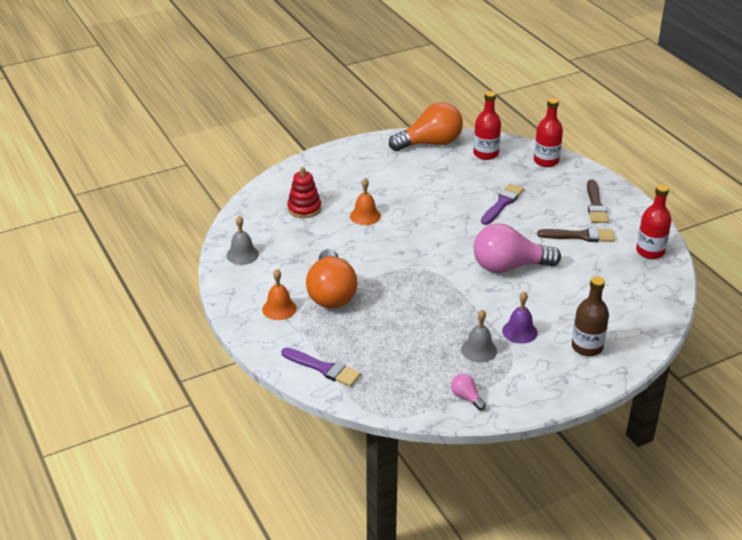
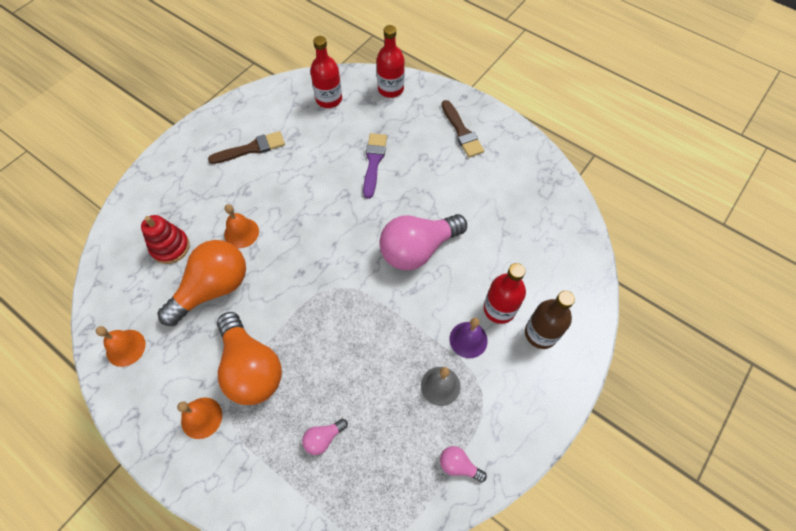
camera: 25 degrees left, 25 degrees up
grey bell [226,216,259,265] -> orange bell [96,326,146,367]
purple brush [281,347,361,387] -> none
orange light bulb [389,102,463,151] -> orange light bulb moved to [157,240,246,326]
brown brush [537,227,615,242] -> brown brush moved to [208,131,285,164]
red bottle [636,184,672,259] -> red bottle moved to [484,263,526,324]
none -> pink light bulb [302,419,348,455]

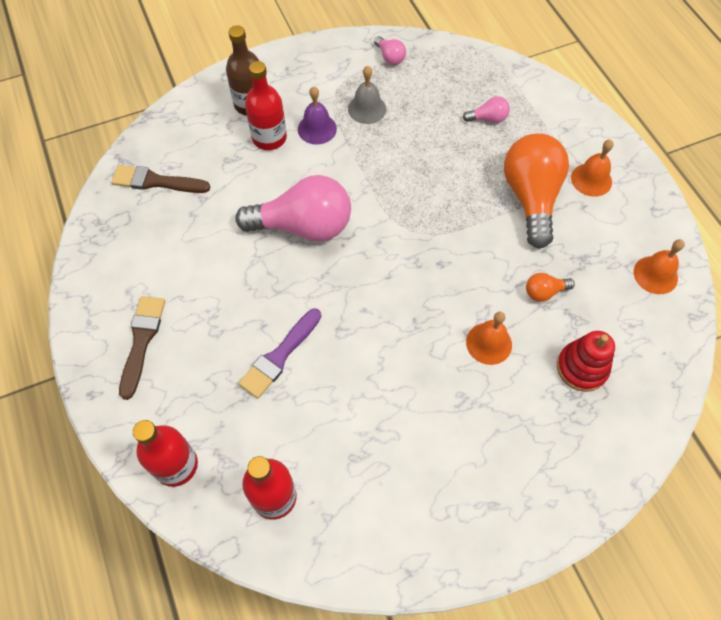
camera: 150 degrees left, 0 degrees up
orange light bulb [157,240,246,326] -> orange light bulb [526,273,575,302], size x0.43
brown brush [208,131,285,164] -> brown brush moved to [111,165,210,193]

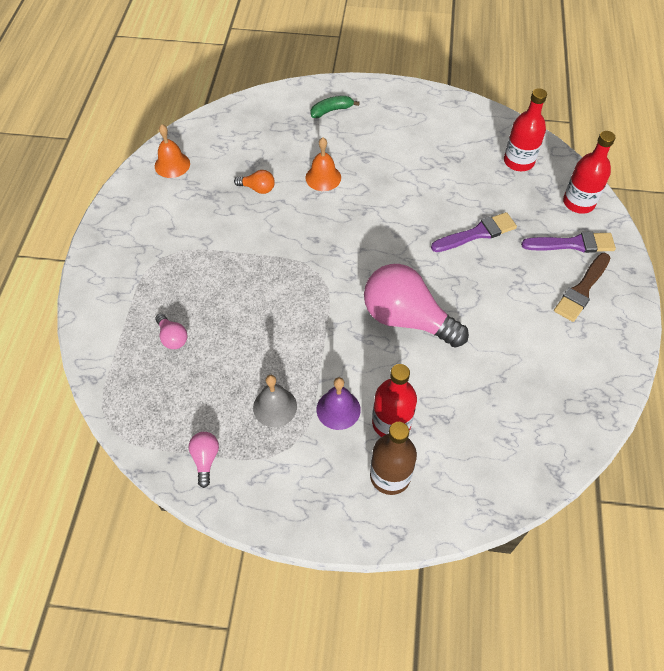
camera: 150 degrees left, 5 degrees down
brown brush [111,165,210,193] -> none
pink light bulb [463,96,510,123] -> pink light bulb turned 150 degrees counterclockwise [155,314,188,349]
orange light bulb [504,133,569,249] -> none
red stacking toy [557,331,615,392] -> none
orange bell [571,140,614,197] -> none
none -> green banana [311,96,360,118]
none -> purple brush [521,232,616,253]

